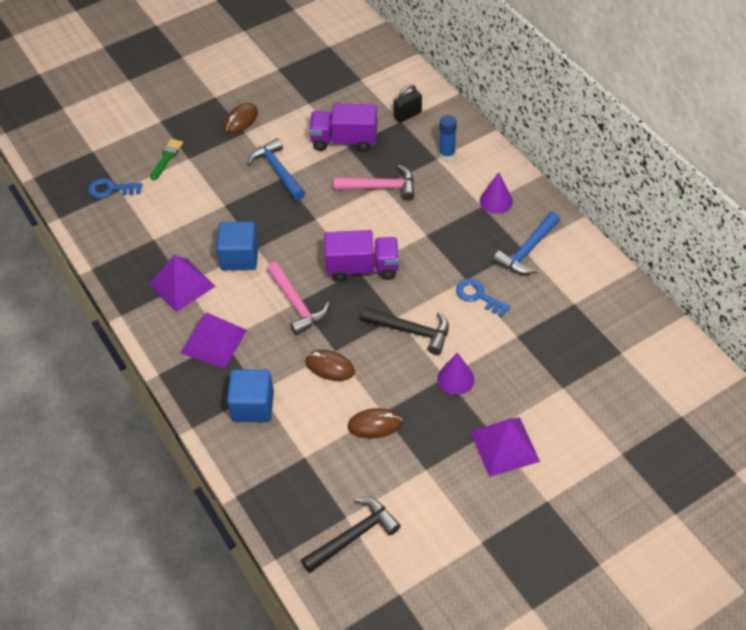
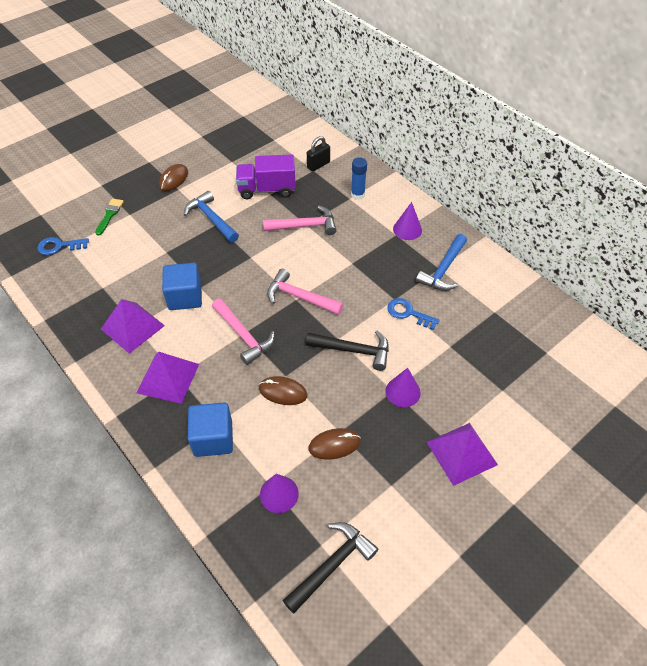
camera: 10 degrees left, 0 degrees up
purple truck [324,230,399,282] -> pink hammer [267,269,344,315]
none -> purple cone [260,474,299,513]

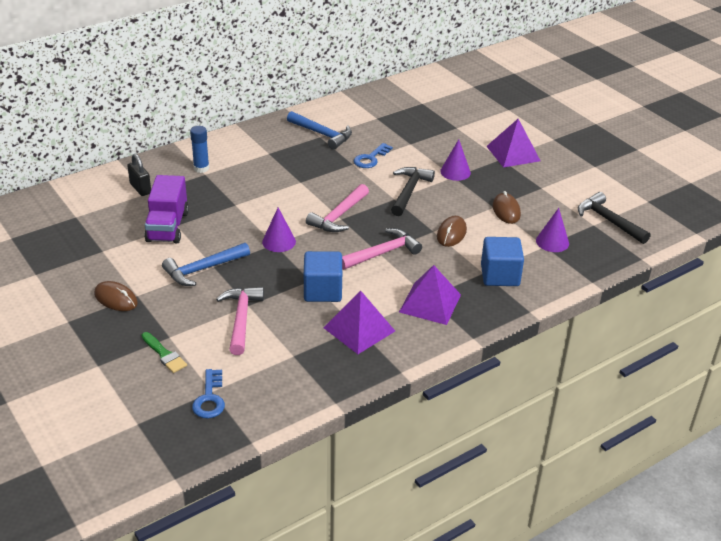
camera: 85 degrees left, 15 degrees down
green brush [95,199,124,236] -> green brush turned 150 degrees counterclockwise [142,332,187,373]
pink hammer [263,205,337,235] -> pink hammer moved to [216,287,264,355]
purple cone [393,202,422,240] -> purple cone moved to [262,208,296,252]

